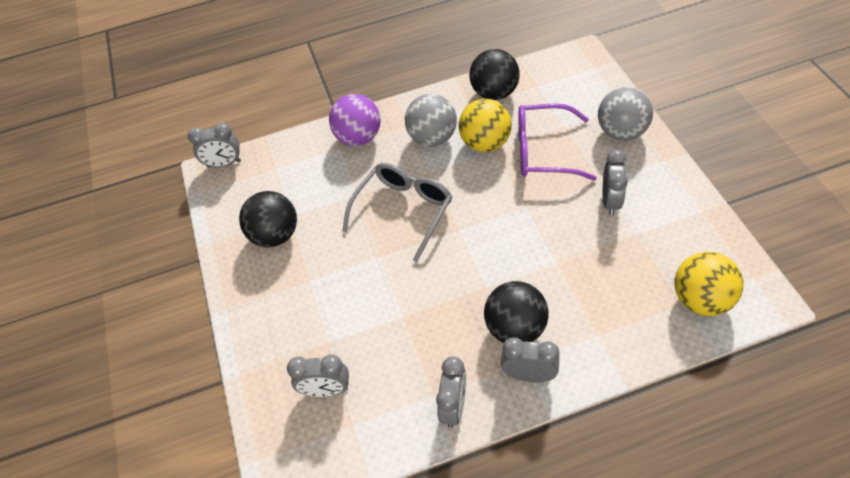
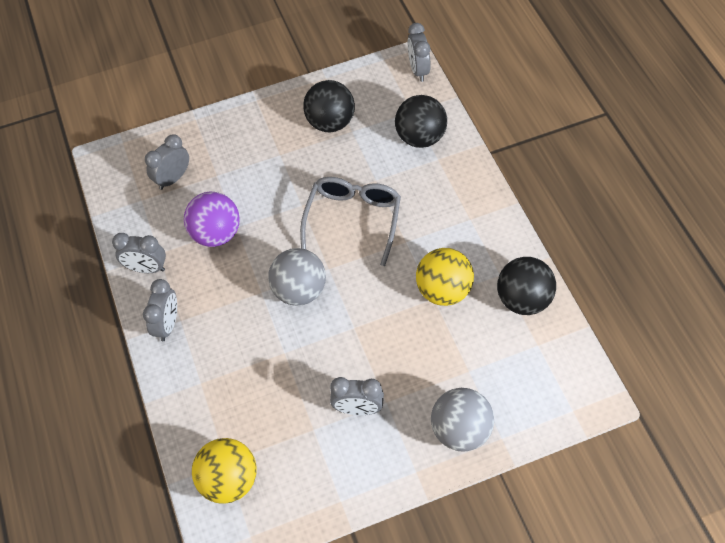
camera: 85 degrees right, 5 degrees up
grey clock [287,354,349,397] -> grey clock turned 45 degrees clockwise [145,134,189,190]
purple ball [329,94,381,146] -> purple ball moved to [184,192,240,247]
grey glasses [342,163,452,262] -> grey glasses turned 105 degrees counterclockwise [300,177,401,266]
grey ball [405,94,457,147] -> grey ball moved to [268,248,326,306]
black ball [484,281,549,343] -> black ball moved to [395,95,447,148]
purple glasses [519,103,597,180] -> none

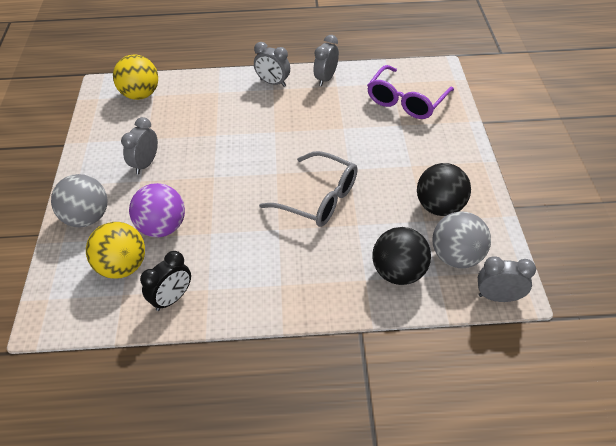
camera: 105 degrees right, 10 degrees down
grey clock [145,134,189,190] -> purple glasses [367,65,454,119]
purple ball [184,192,240,247] -> purple ball moved to [129,183,185,237]
grey ball [268,248,326,306] -> grey ball moved to [432,212,491,268]
yellow ball [416,248,474,306] -> yellow ball moved to [86,222,145,279]
black ball [497,257,556,315] -> black clock [140,251,191,311]

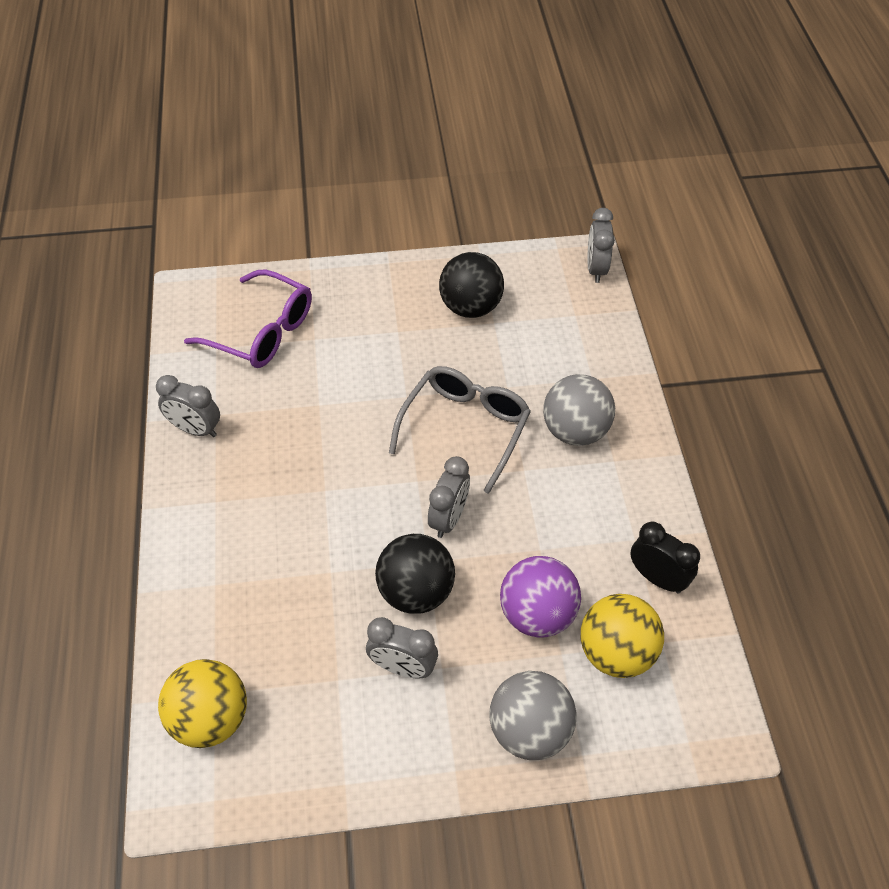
camera: 95 degrees left, 5 degrees up
grey clock [254,42,290,87] -> grey clock moved to [428,456,470,538]
black ball [372,227,431,285] -> black ball moved to [375,534,455,614]
grey ball [432,212,491,268] -> grey ball moved to [543,374,615,446]

